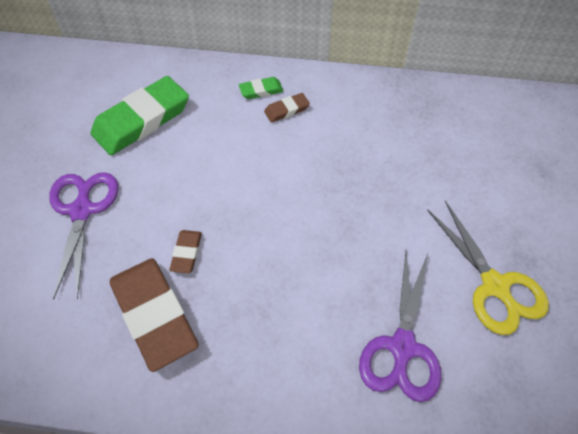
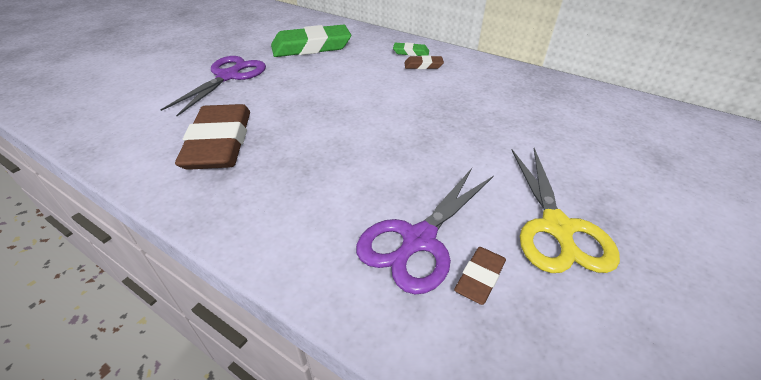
camera: 25 degrees right, 15 degrees down
brown eraser [169,230,202,273] -> brown eraser moved to [454,247,506,305]

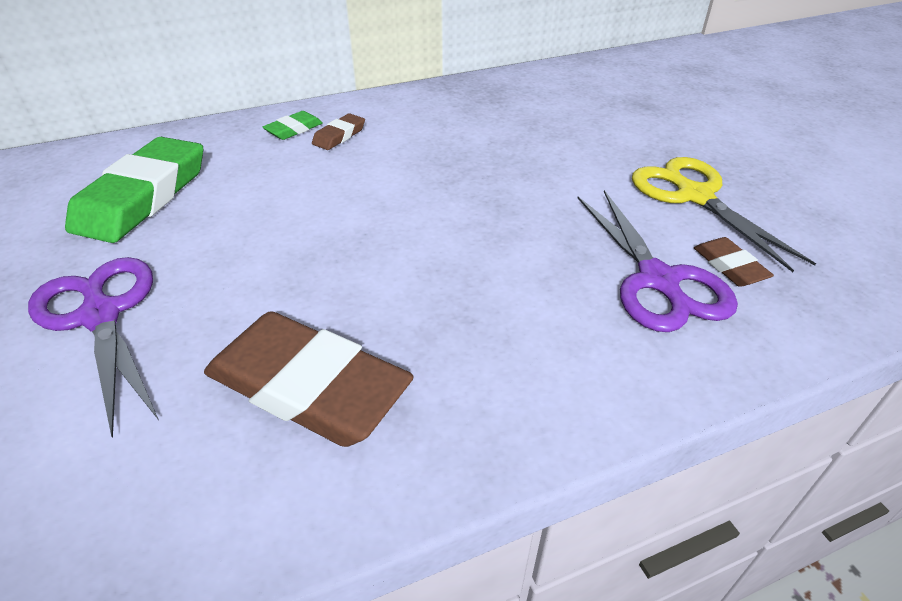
camera: 55 degrees left, 0 degrees up
yellow scissors [511,148,620,273] -> yellow scissors turned 150 degrees counterclockwise [632,157,816,272]

